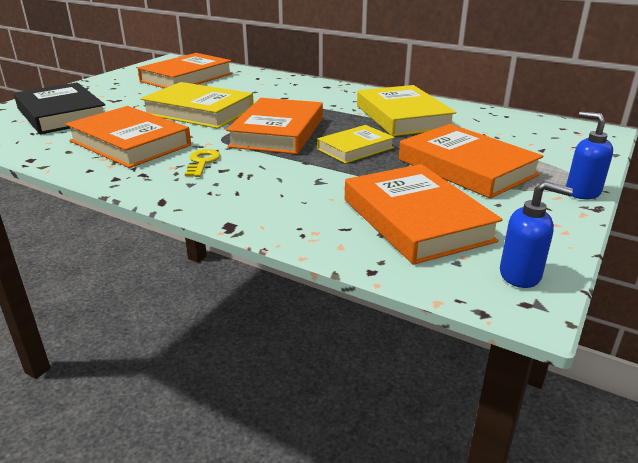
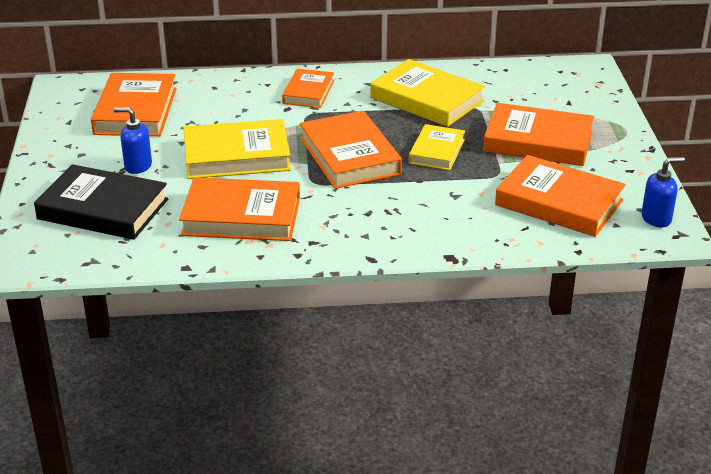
camera: 35 degrees left, 5 degrees up
yellow key [185,149,220,177] -> none
blue soap dispenser [566,112,613,199] -> blue soap dispenser moved to [114,107,152,174]
none -> orange book [282,69,334,108]

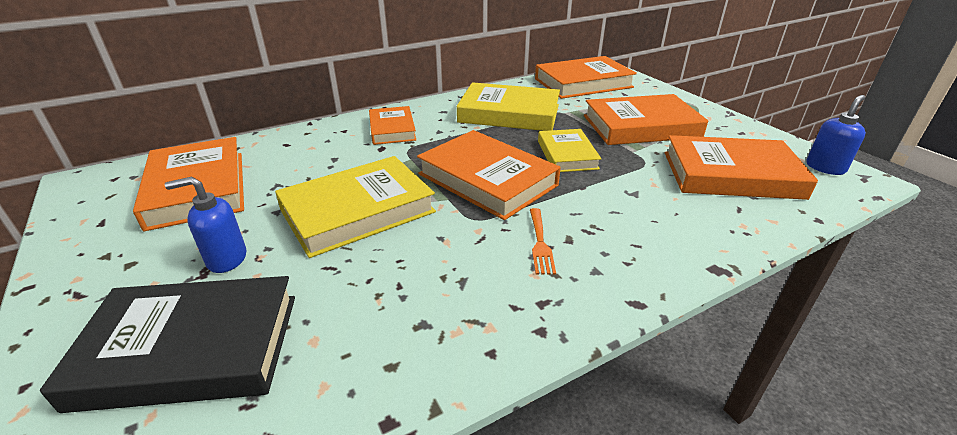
camera: 25 degrees left, 0 degrees up
orange book [179,177,300,241] -> orange book moved to [535,56,637,99]
none -> orange fork [530,208,556,275]

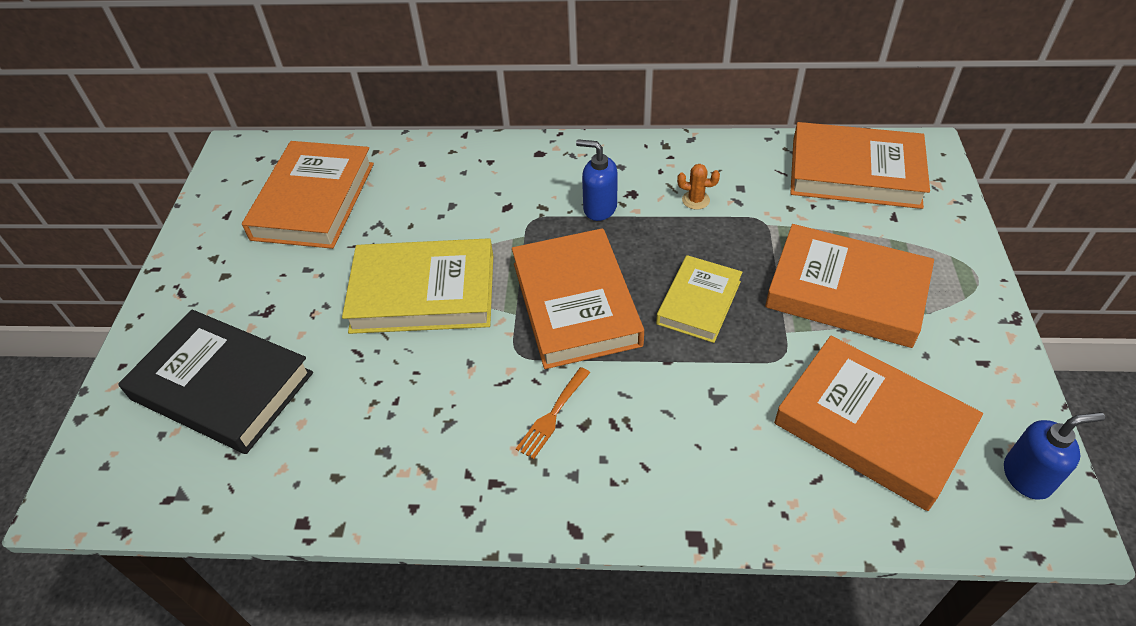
camera: 35 degrees right, 15 degrees up
blue soap dispenser [165,177,246,273] -> blue soap dispenser moved to [576,139,618,221]
orange book [369,106,416,145] -> none
yellow book [457,82,560,131] -> orange cactus [677,164,720,210]

